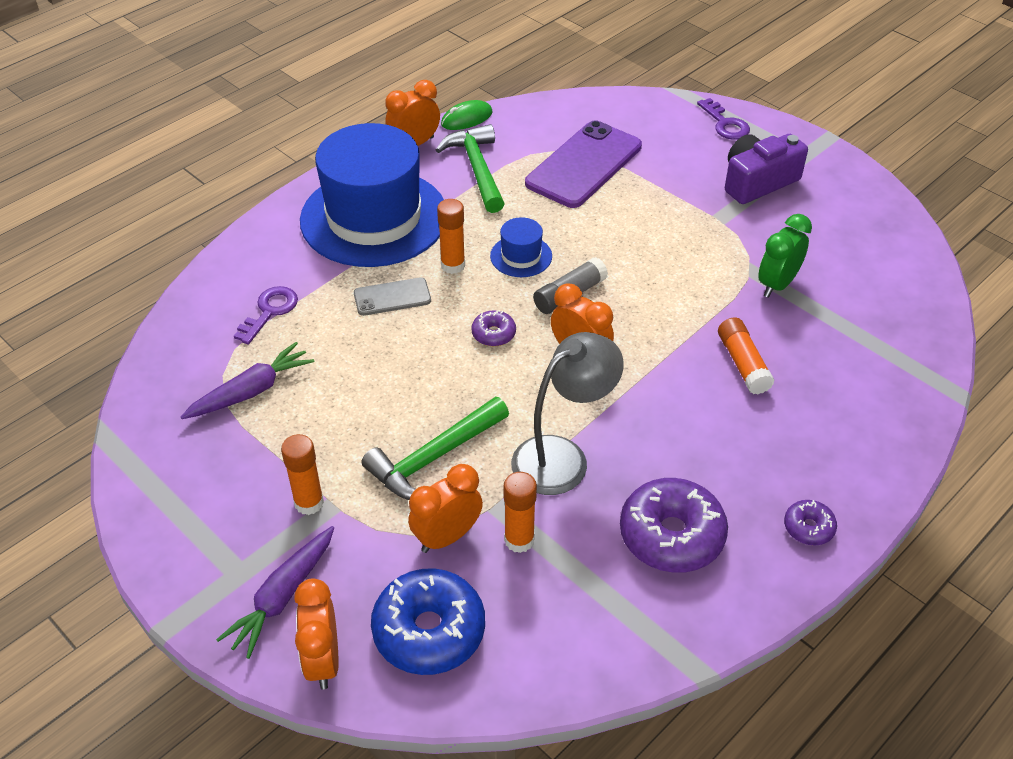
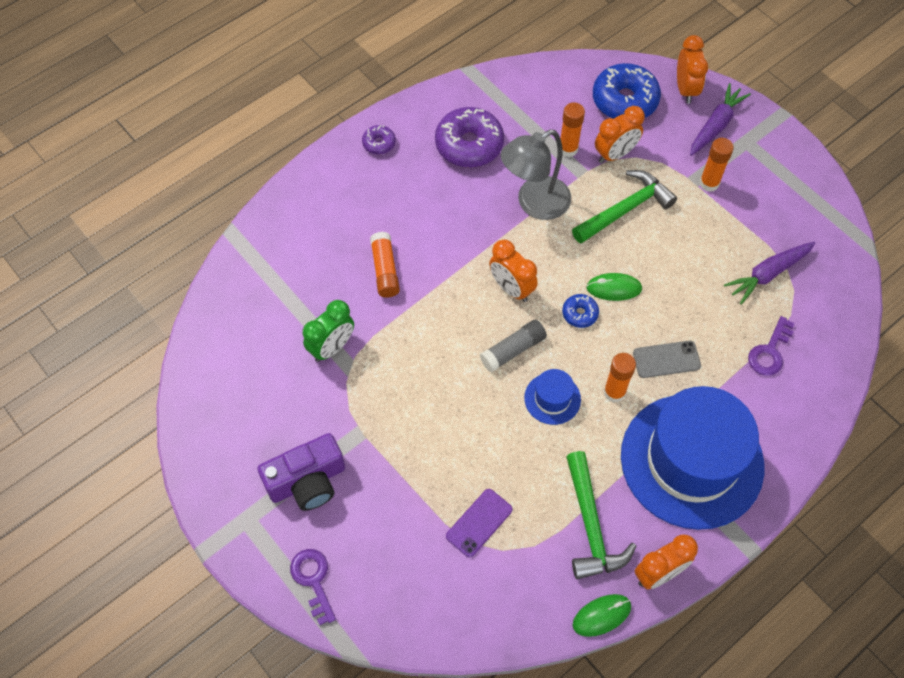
camera: 175 degrees left, 15 degrees up
purple donut [471,310,516,346] -> blue donut [562,294,599,328]
purple phone [525,120,642,208] -> purple phone [446,489,513,557], size x0.52
none -> green mouse [586,273,642,301]

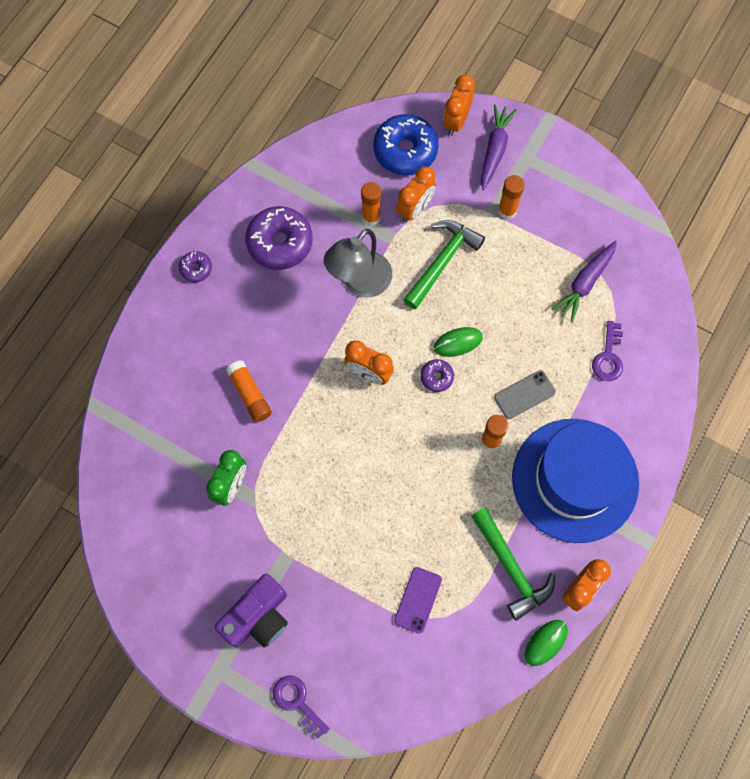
camera: 20 degrees left, 10 degrees up
grey glue stick [480,319,547,373] -> none
blue hat [524,369,581,425] -> none
blue donut [562,294,599,328] -> purple donut [420,359,454,392]
orange clock [677,35,708,104] -> orange clock turned 135 degrees counterclockwise [443,75,475,136]

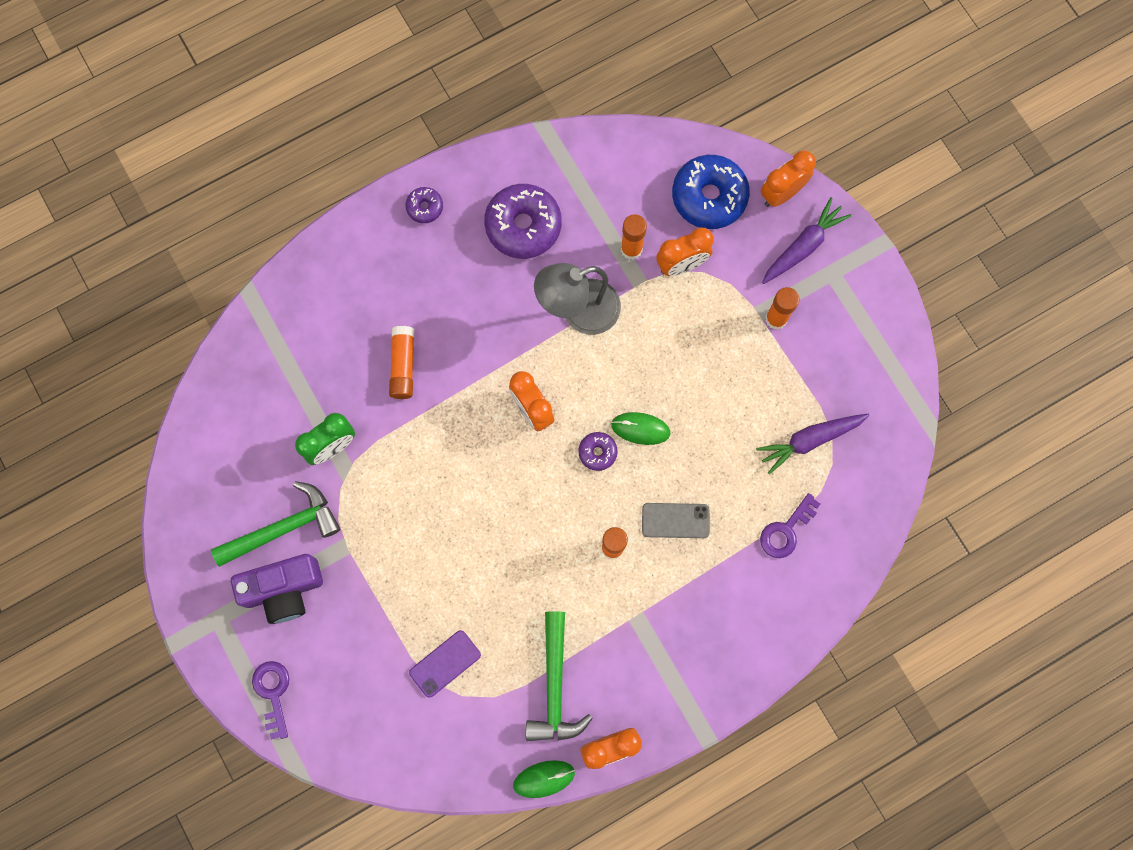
camera: 30 degrees right, 5 degrees up
green hammer [403,220,485,309] -> green hammer moved to [211,481,340,567]
blue hat [512,419,639,543] -> none

